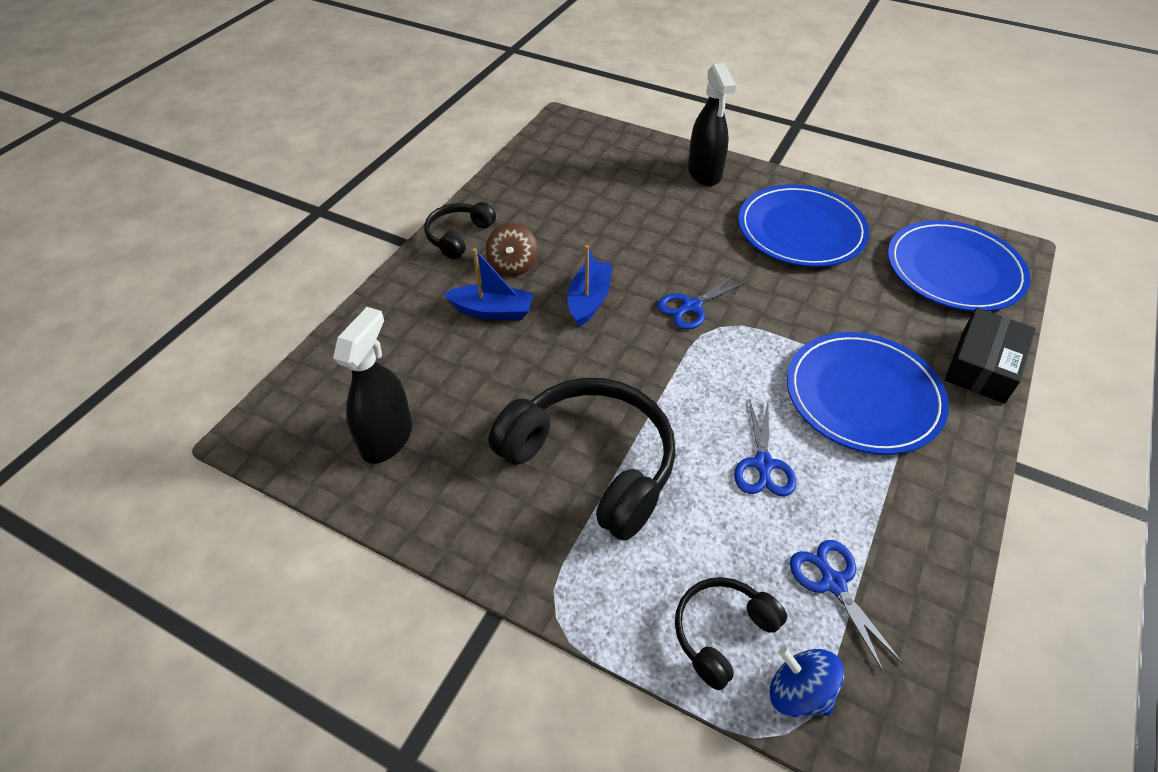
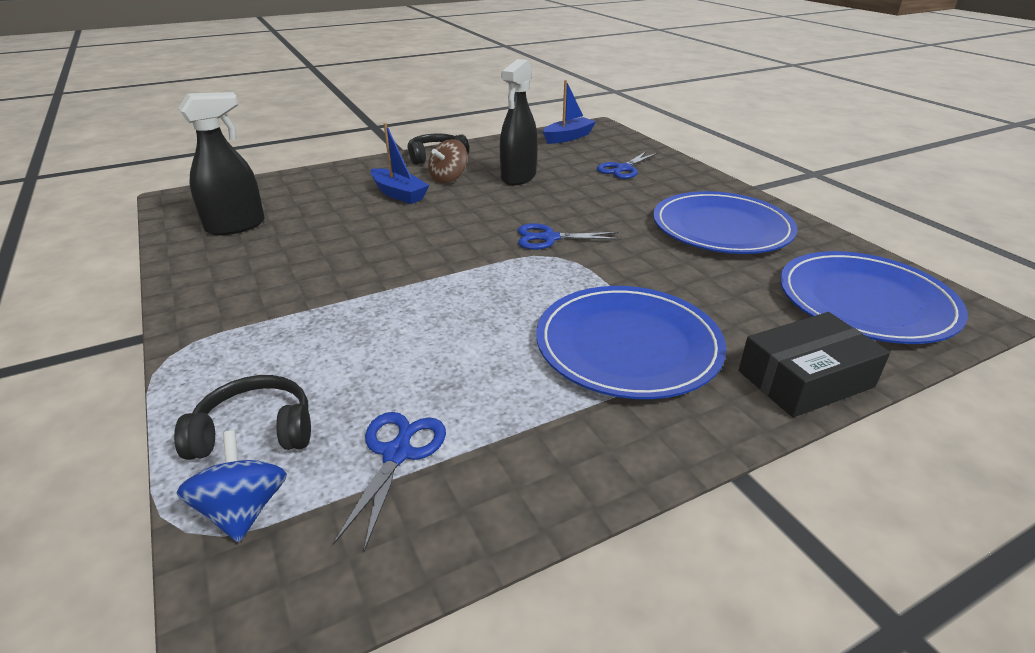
camera: 35 degrees right, 15 degrees down
black headphones [489,378,676,541] -> none
blue boat [568,245,612,327] -> blue boat moved to [543,80,596,144]
black spray bottle [688,63,736,186] -> black spray bottle moved to [500,59,538,185]
blue scissors [734,399,796,497] -> blue scissors moved to [597,151,658,179]

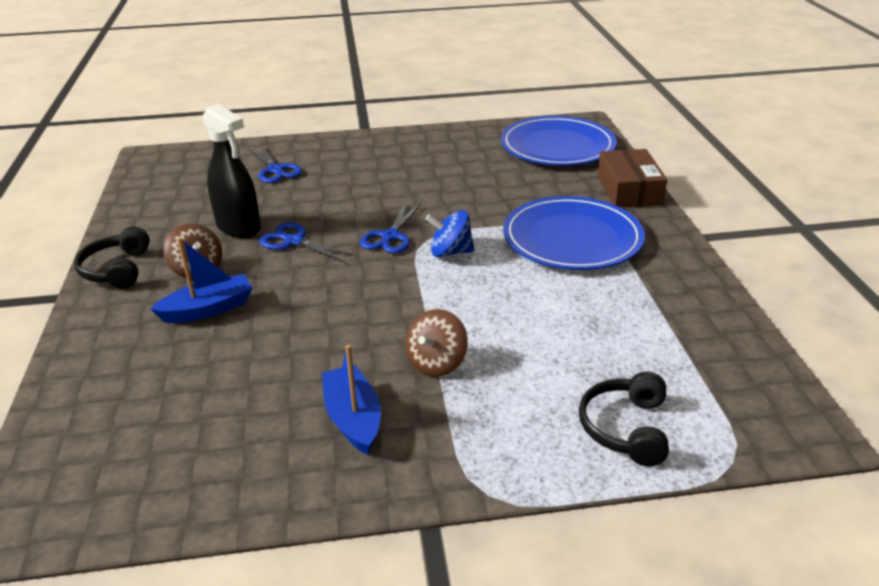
camera: 70 degrees left, 0 degrees up
blue spinning top [177,430,287,543] -> blue spinning top moved to [425,210,474,257]
black spray bottle [178,92,265,235] -> none
blue scissors [333,412,446,551] -> blue scissors moved to [259,222,355,262]
blue boat [543,80,596,144] -> blue boat moved to [322,345,381,455]
blue plate [653,191,797,254] -> none
black box [739,312,890,417] -> brown box [598,149,667,208]
none -> brown spinning top [406,309,468,377]

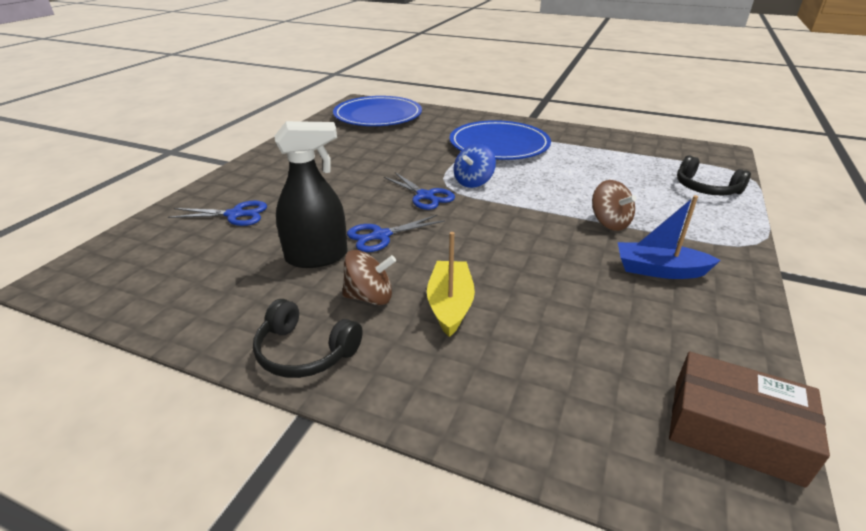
camera: 60 degrees left, 0 degrees up
blue boat [150,237,253,323] -> yellow boat [427,232,475,337]
brown box [598,149,667,208] -> brown box moved to [669,351,830,488]

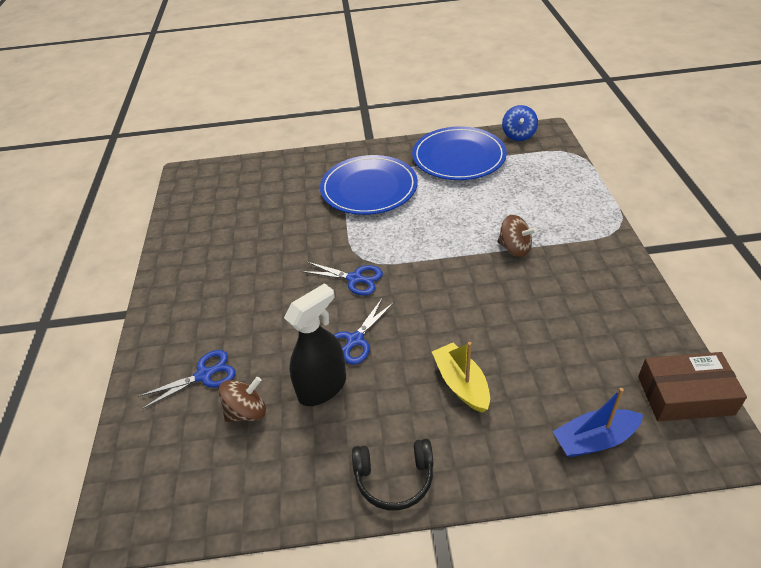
camera: 25 degrees left, 10 degrees up
blue plate [333,96,422,126] -> blue plate moved to [412,127,507,180]
brown spinning top [342,250,396,305] -> brown spinning top moved to [218,377,266,422]
blue spinning top [453,144,496,188] -> blue spinning top moved to [502,105,538,141]
blue boat [618,195,721,279] -> blue boat moved to [552,388,643,457]
black headphones [677,155,751,196] -> none

